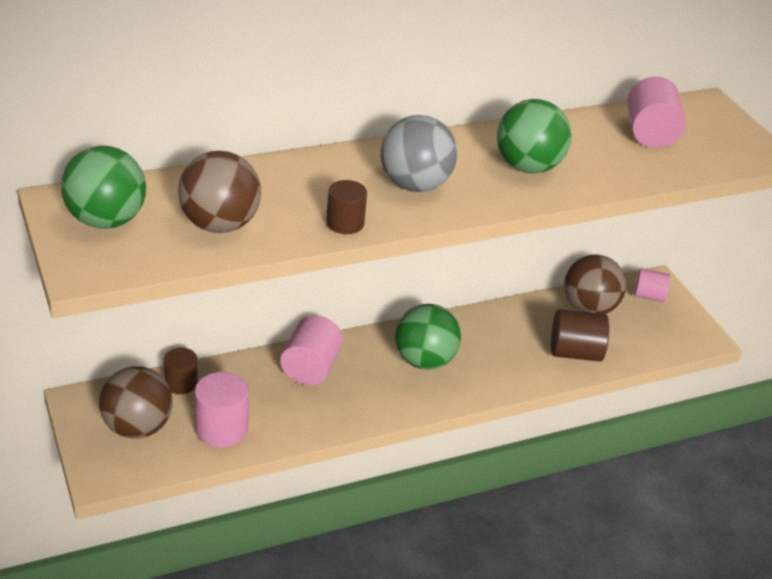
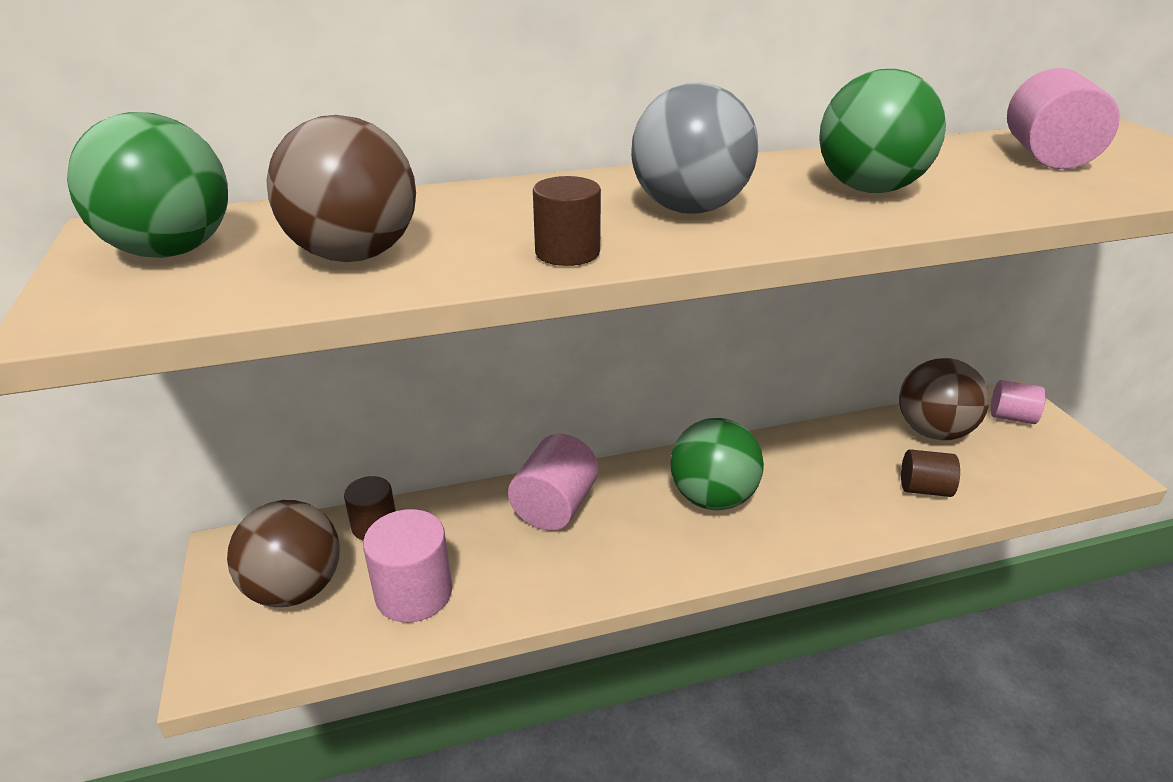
camera: 10 degrees right, 5 degrees down
brown cylinder [551,309,609,362] -> brown cylinder [901,449,960,497], size x0.65

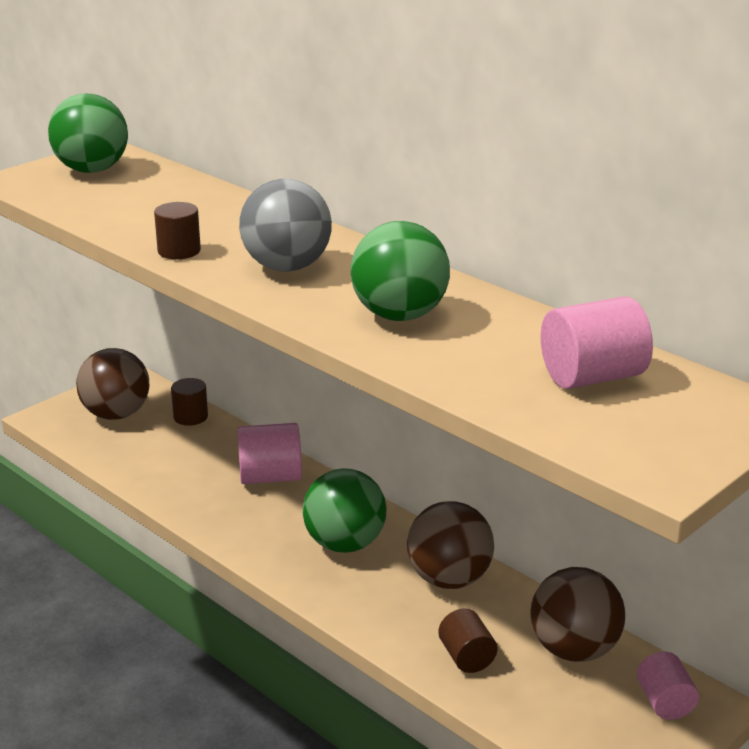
camera: 60 degrees right, 5 degrees down
brown ball [267,115,416,262] -> brown ball moved to [407,501,494,589]
pink cylinder [363,509,452,623] -> none

